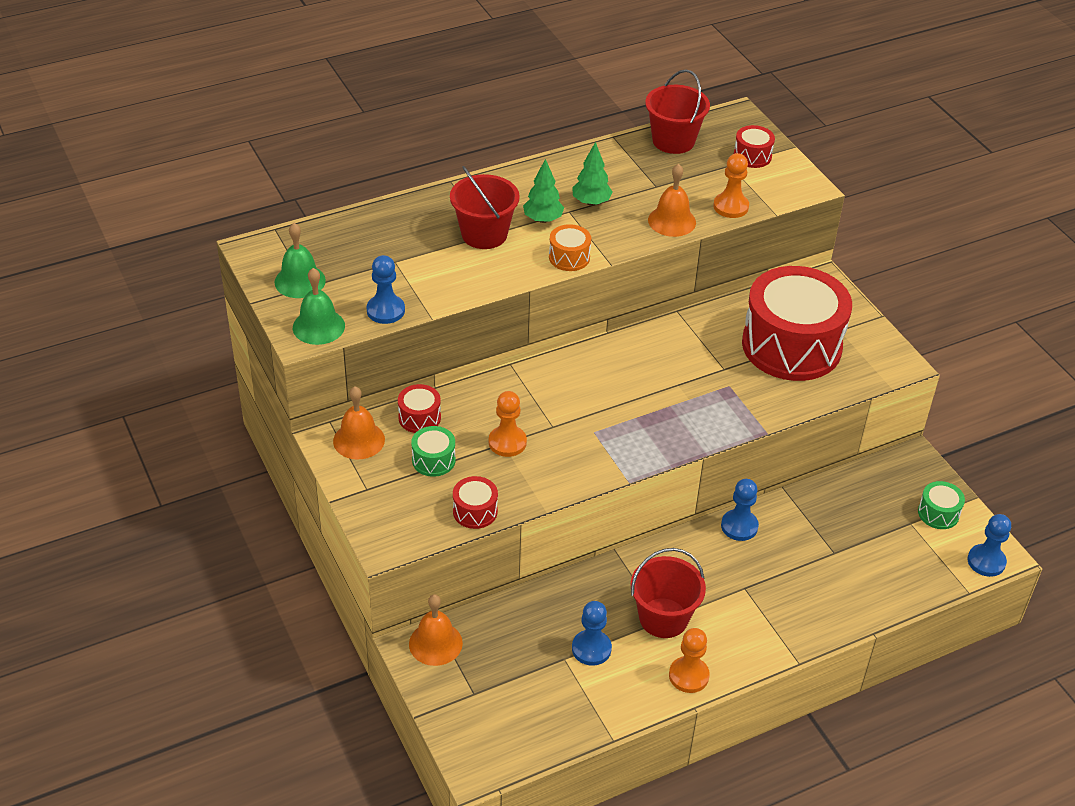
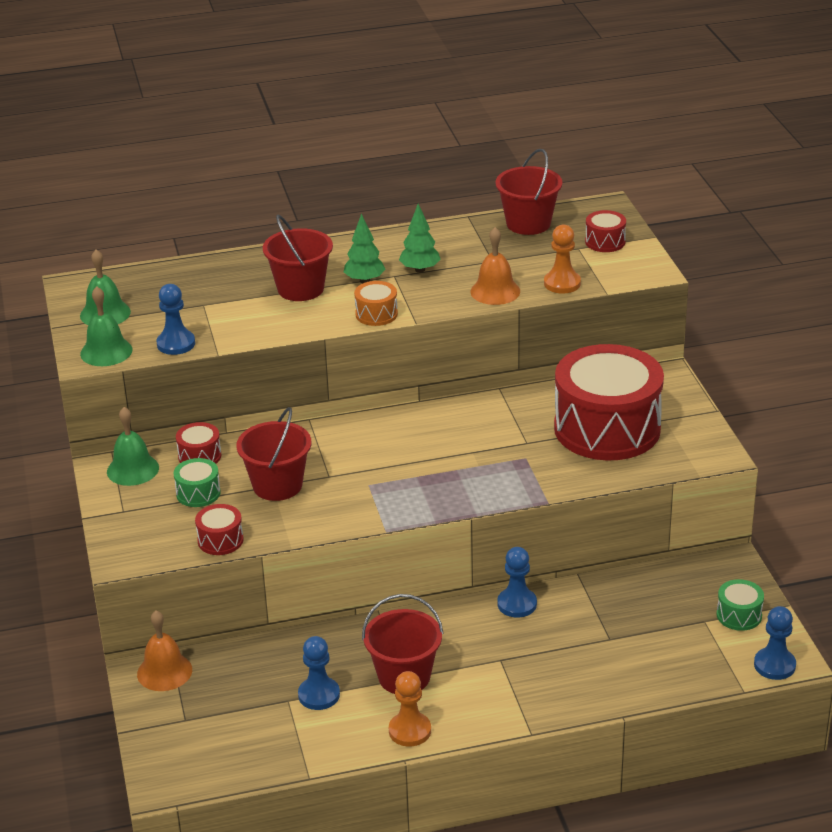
camera: 15 degrees right, 10 degrees down
orange bell [333,386,385,459] -> green bell [107,407,159,486]
orange pawn [489,391,527,457] -> red bucket [236,407,311,501]

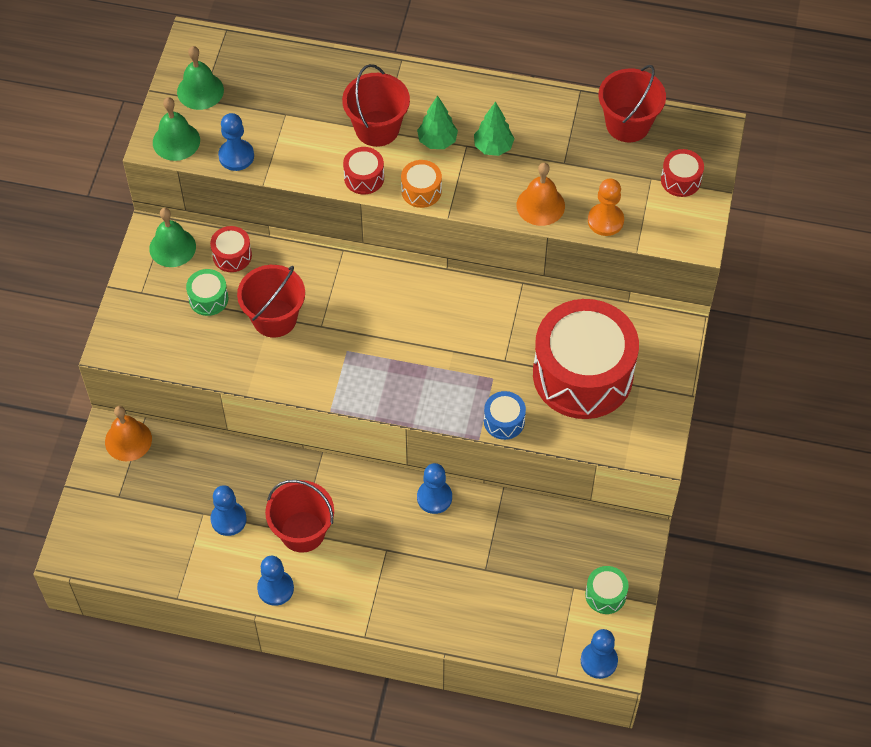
camera: 25 degrees right, 25 degrees up
red drum [195,504,243,555] -> red drum moved to [343,147,384,194]
orange pawn [389,671,431,747] -> blue pawn [257,556,294,606]
none -> blue drum [484,391,526,440]

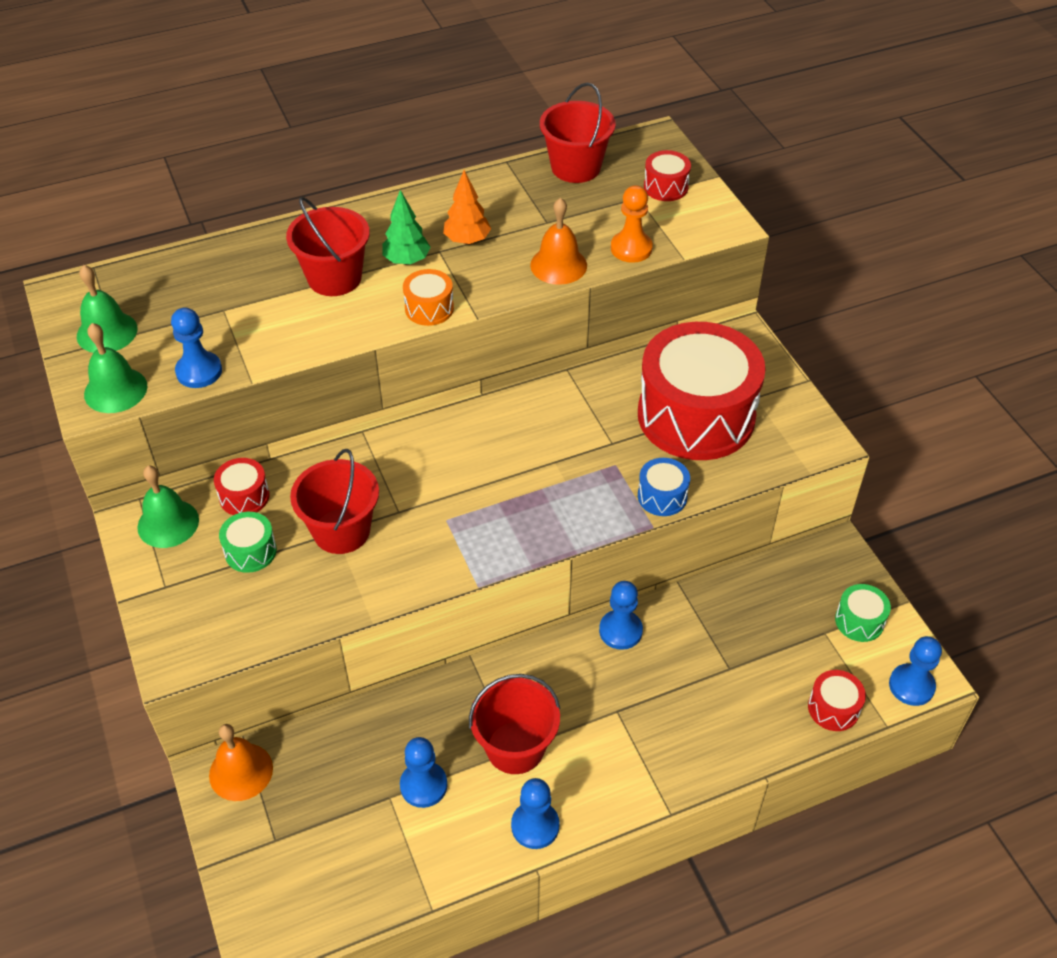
camera: 35 degrees left, 10 degrees down
red drum [343,147,384,194] -> red drum moved to [808,670,866,731]
green tree [474,102,515,156] -> orange tree [443,170,491,245]

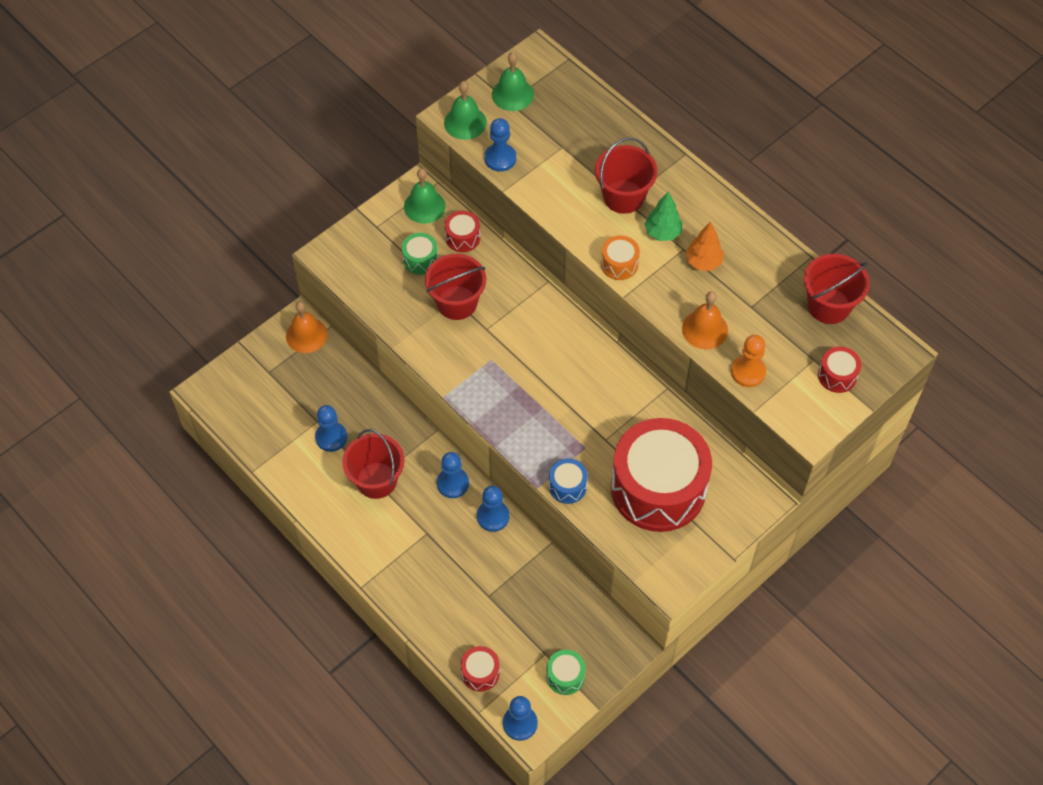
camera: 70 degrees right, 10 degrees up
blue pawn [511,778,560,849] -> blue pawn moved to [437,452,469,498]

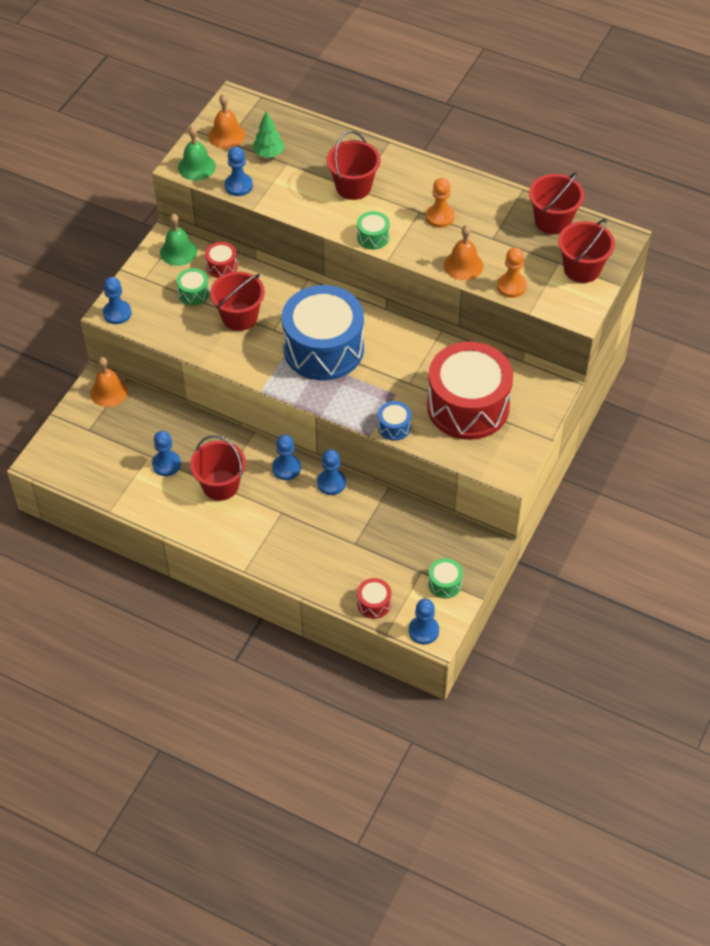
camera: 20 degrees left, 5 degrees down
green bell [492,52,534,111] -> orange bell [208,94,246,149]
orange drum [601,235,640,280] -> green drum [357,211,390,249]
green tree [645,192,682,241] -> green tree moved to [253,111,285,158]
orange tree [686,222,724,271] -> orange pawn [426,178,455,228]
red drum [818,346,862,393] -> red bucket [558,219,615,283]
none -> blue pawn [103,277,132,324]
none -> blue drum [282,285,364,380]

